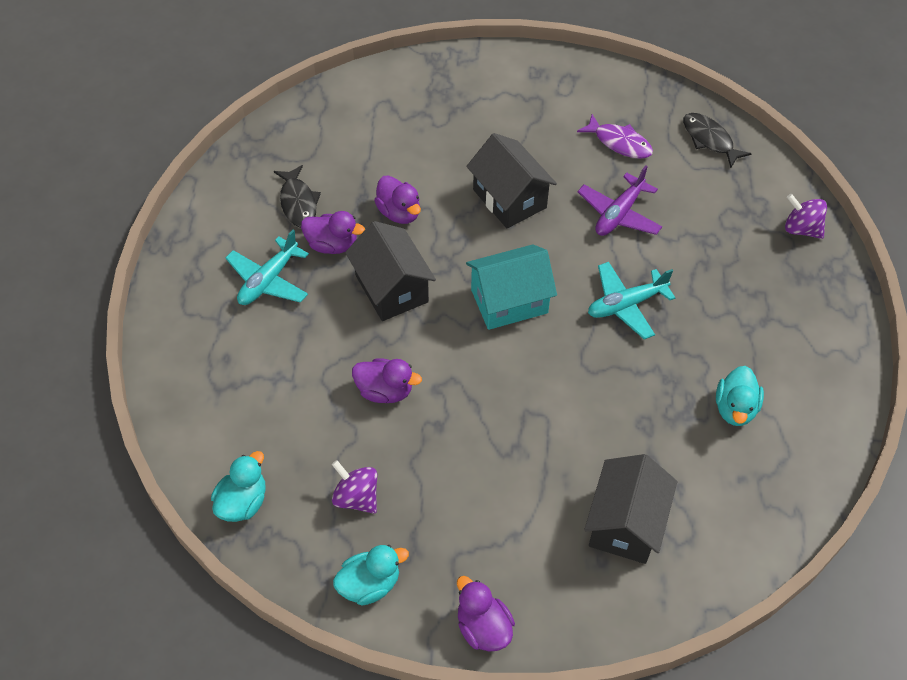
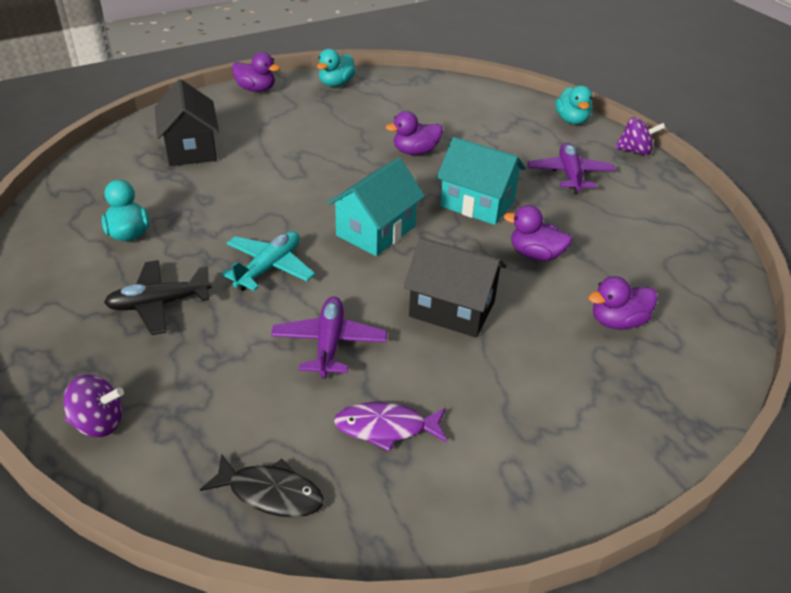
camera: 145 degrees right, 15 degrees down
turquoise duck [211,451,266,522] -> turquoise duck moved to [555,86,592,124]
turquoise plane [225,230,309,305] -> purple plane [528,143,615,195]
black fish [274,165,321,228] -> none
purple duck [301,211,365,254] -> purple duck moved to [588,276,658,330]
purple spinning top [332,460,377,514] -> purple spinning top moved to [615,117,666,156]
black house [345,221,436,321] -> turquoise house [437,137,525,225]
none -> black plane [104,260,212,335]

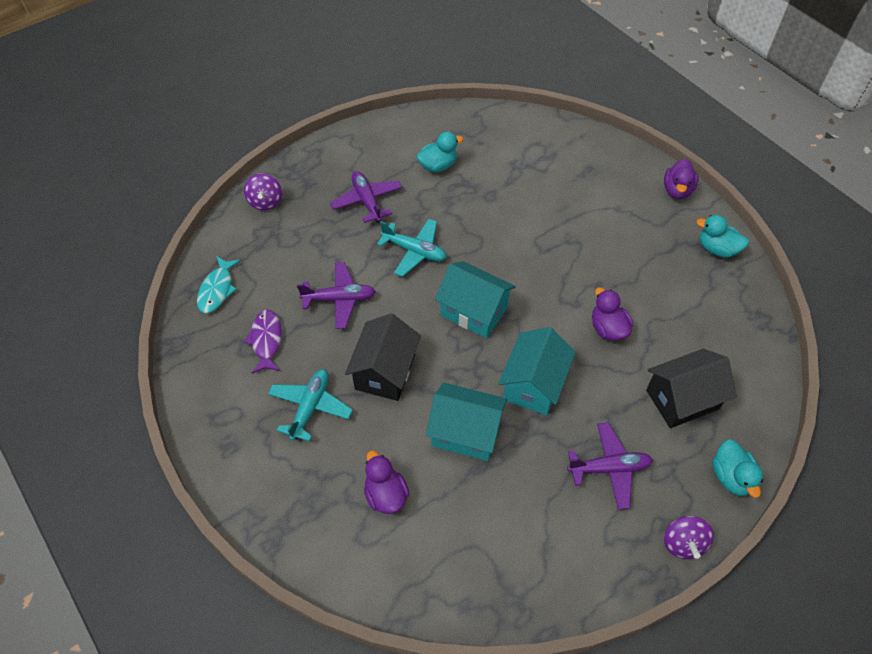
camera: 85 degrees right, 15 degrees up
black plane [104,260,212,335] -> purple plane [330,171,402,223]
black house [155,79,219,166] -> black house moved to [646,349,737,428]
black fish [200,454,324,517] -> turquoise fish [197,256,241,313]
purple duck [504,205,572,261] -> turquoise house [426,382,507,461]
turquoise duck [555,86,592,124] -> turquoise duck turned 90 degrees counterclockwise [712,440,763,498]
none -> turquoise plane [268,369,353,442]

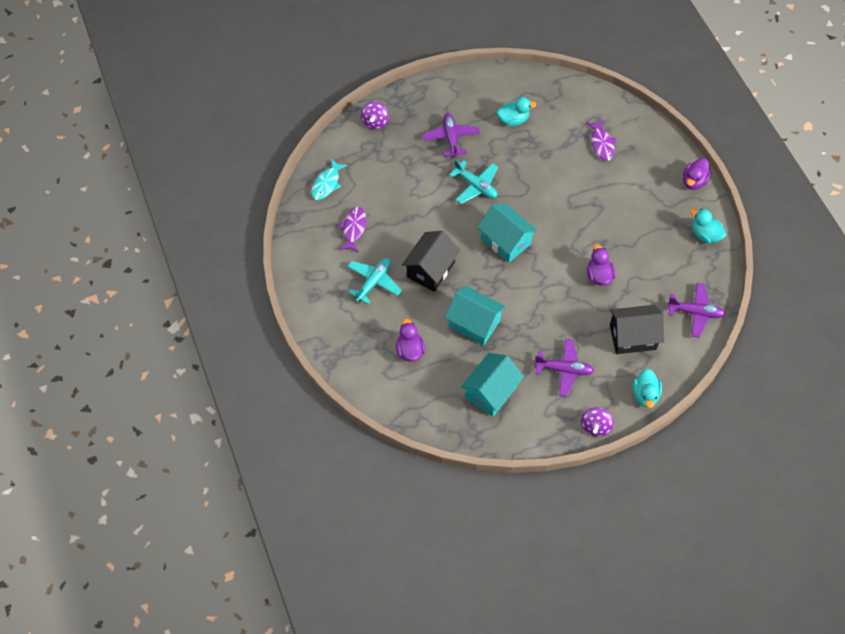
camera: 15 degrees right, 5 degrees up
purple plane [297,262,376,329] -> purple plane moved to [667,283,726,338]
turquoise house [498,327,576,416] -> turquoise house moved to [461,353,524,417]
none -> purple fish [586,120,616,161]

